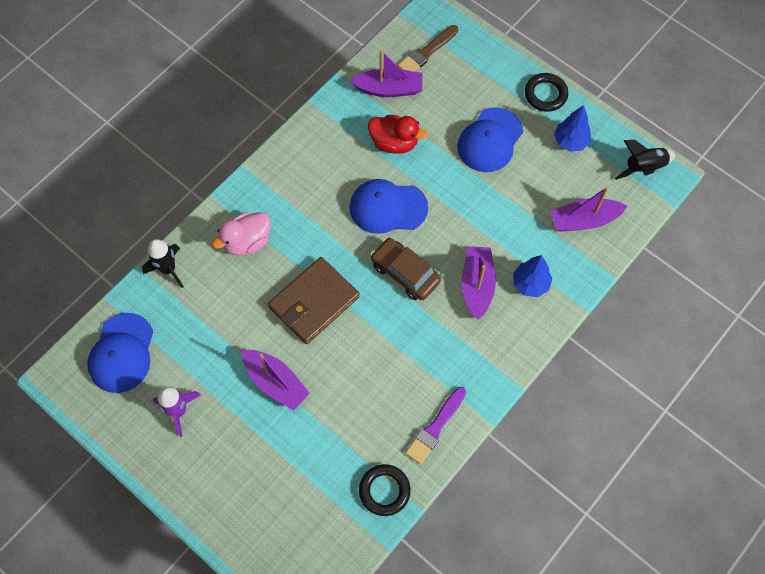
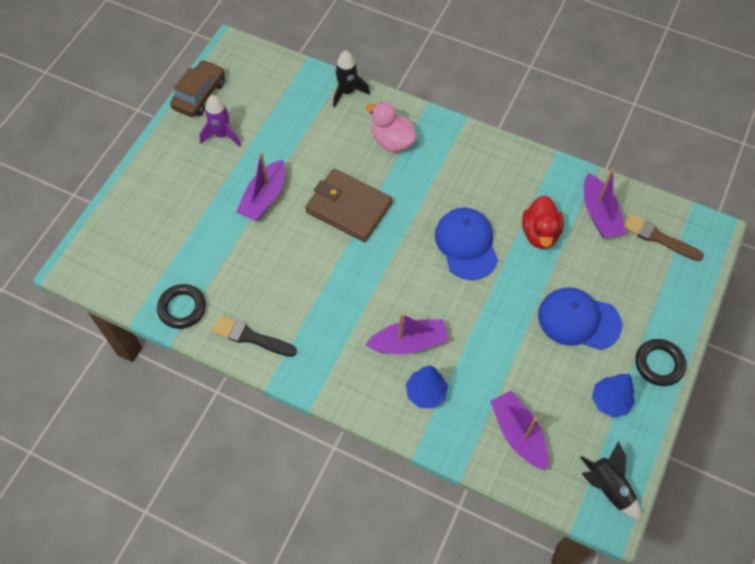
camera: 75 degrees right, 5 degrees down
blue cap [87,313,154,393] -> none
brown car [370,238,441,300] -> brown car moved to [170,60,225,117]
purple brush [406,387,466,464] -> black brush [212,316,297,357]

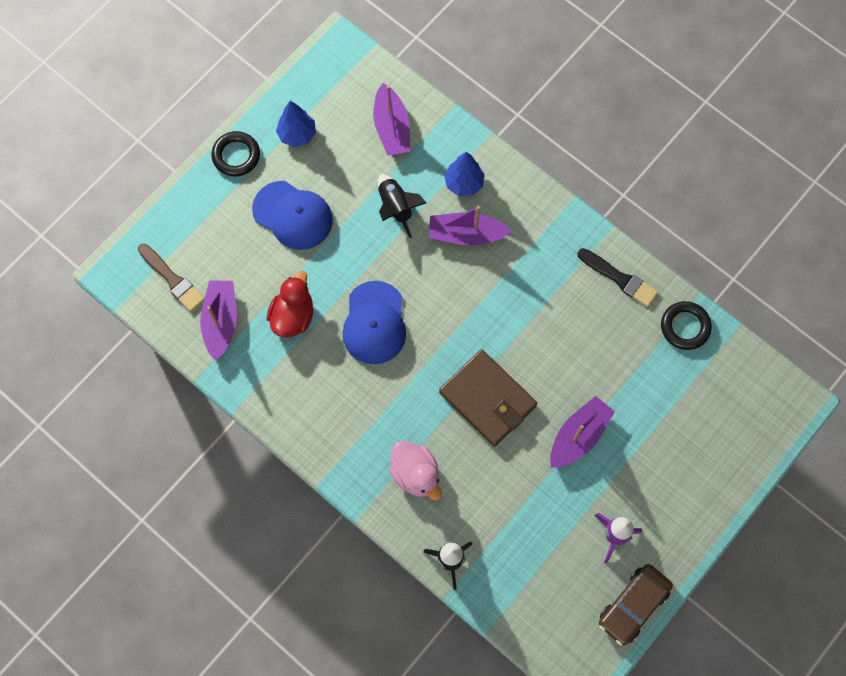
camera: 165 degrees left, 10 degrees up
black rocket [580,441,641,520] -> black rocket moved to [378,174,426,238]

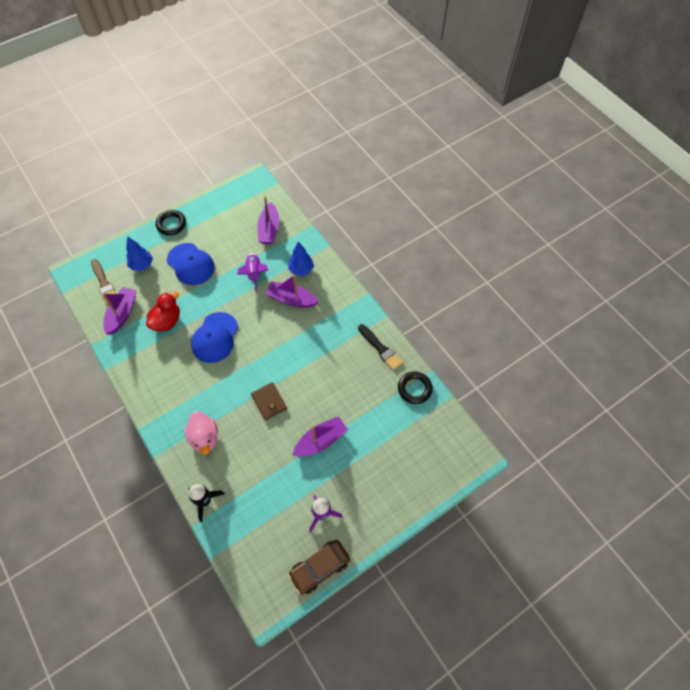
camera: 15 degrees right, 10 degrees down
blue tree [276,101,316,147] -> blue tree moved to [126,237,153,271]
black rocket [378,174,426,238] -> purple rocket [237,253,268,293]
brown wallet [439,349,537,447] -> brown wallet [251,382,287,420], size x0.60

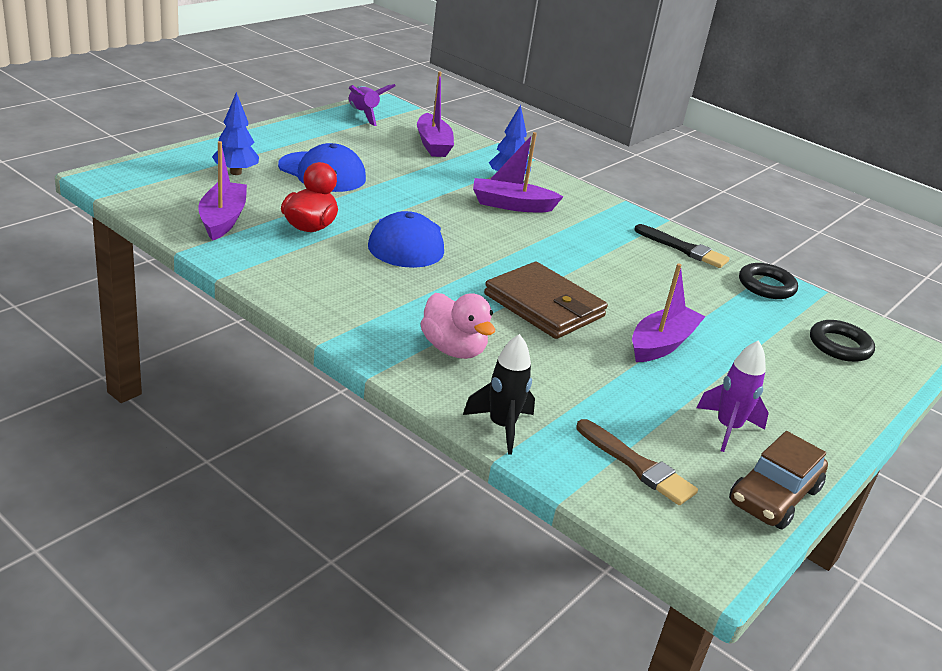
camera: 20 degrees left, 30 degrees down
brown brush [91,259,116,304] -> brown brush moved to [576,419,698,505]
black ring [156,210,186,235] -> black ring moved to [810,320,875,362]
purple rocket [237,253,268,293] -> purple rocket moved to [349,84,396,126]
brown wallet [251,382,287,420] -> brown wallet [484,262,608,339], size x1.68

